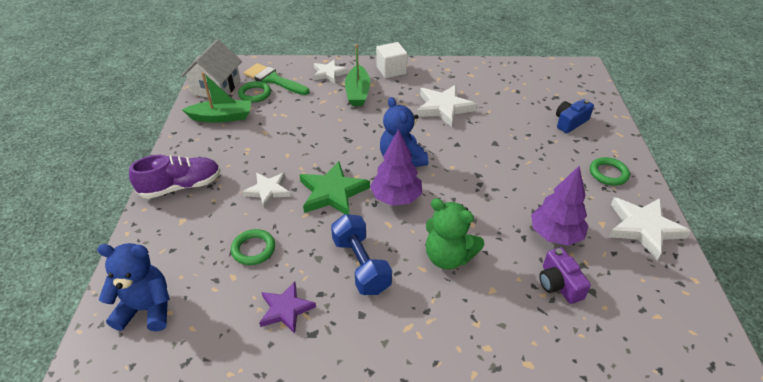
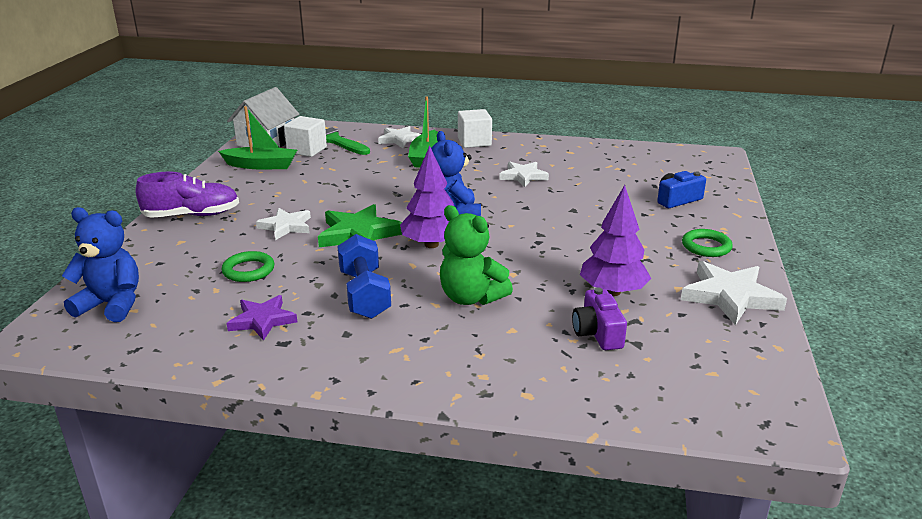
camera: 10 degrees right, 15 degrees down
green ring [238,81,271,103] -> white cube [284,116,327,157]
white star [416,85,477,127] -> white star [499,162,549,187], size x0.65

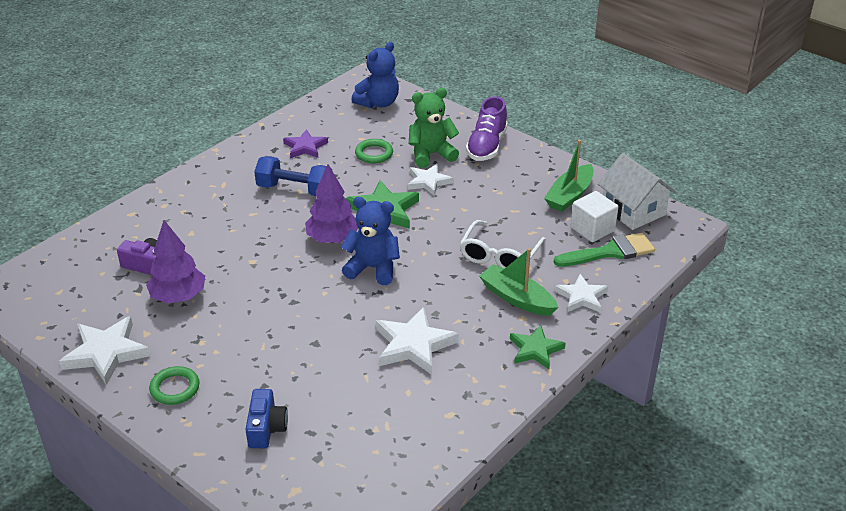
camera: 120 degrees right, 10 degrees up
green teddy bear [440,205,513,305] -> green teddy bear moved to [409,88,459,168]
white cube [458,109,492,148] -> green star [510,325,566,369]
white star [499,162,549,187] -> white star [376,307,459,375], size x1.53
none -> white glasses [460,220,546,268]

